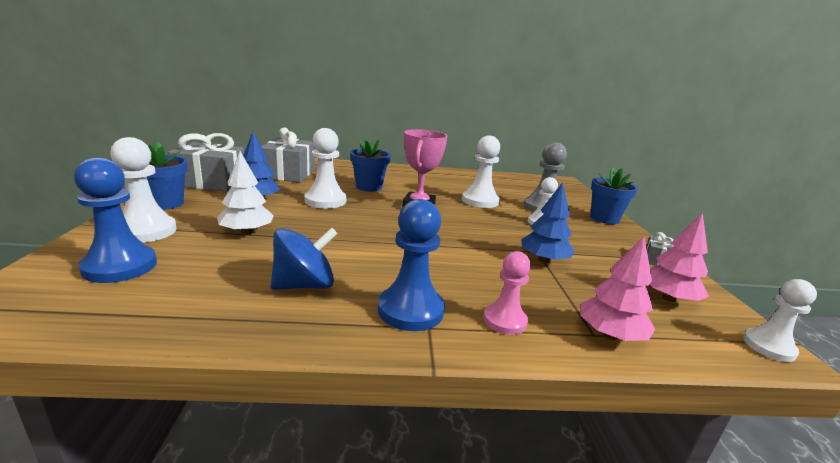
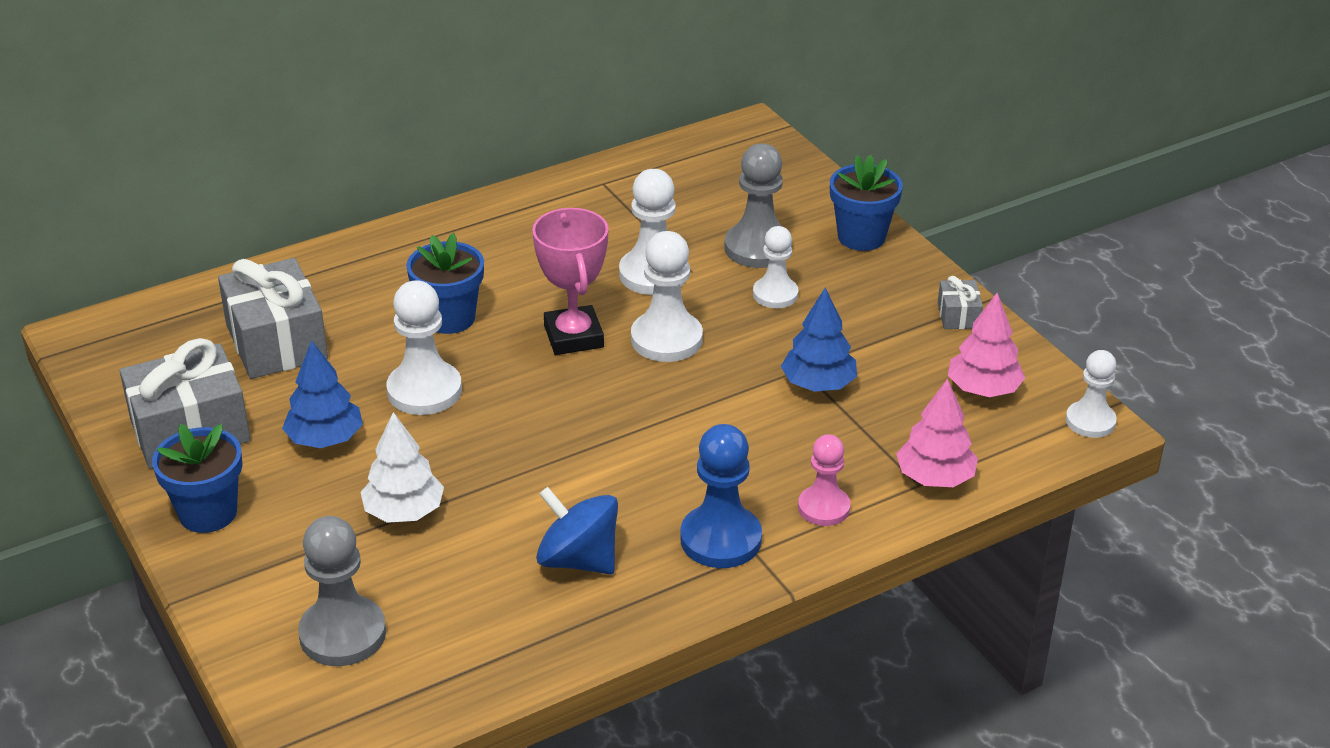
camera: 25 degrees left, 15 degrees up
blue pawn [74,157,157,283] -> grey pawn [298,516,386,666]
white pawn [110,137,177,243] -> white pawn moved to [631,231,703,362]
blue spinning top [271,227,338,290] -> blue spinning top turned 90 degrees counterclockwise [536,487,618,574]

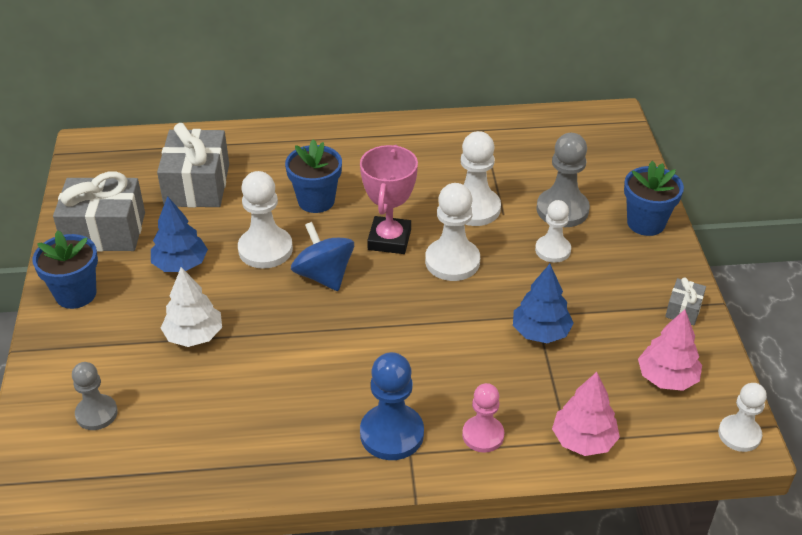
camera: 25 degrees right, 5 degrees up
grey pawn [298,516,386,666] -> grey pawn [72,362,118,430], size x0.65
blue spinning top [536,487,618,574] -> blue spinning top moved to [291,222,354,291]

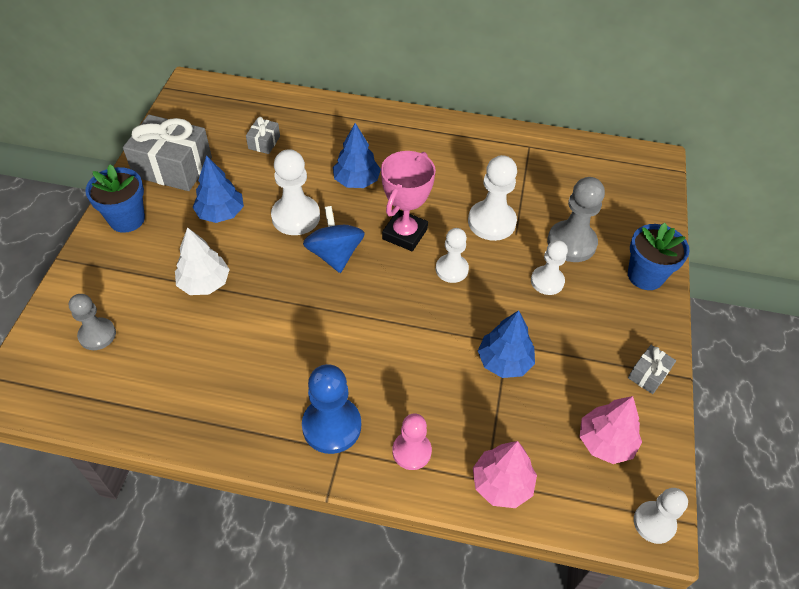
camera: 15 degrees right, 10 degrees up
grey gift [157,123,229,208] -> grey gift [246,117,280,154], size x0.47
blue flower pot [285,139,342,213] -> blue tree [333,123,381,188]
white pawn [425,183,480,281] -> white pawn [436,228,469,283], size x0.65

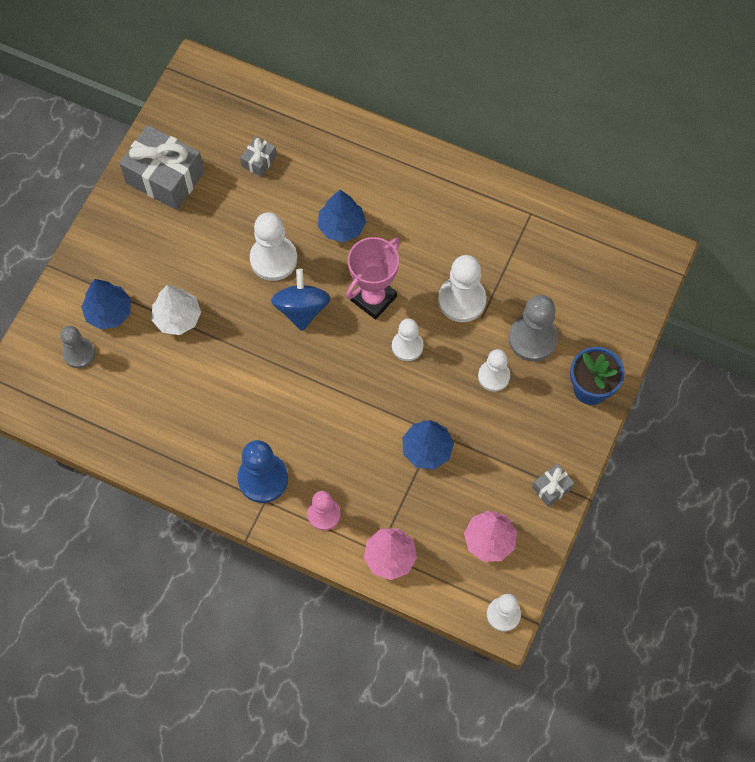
camera: 15 degrees right, 15 degrees up
blue flower pot [85,164,145,233] -> none
blue tree [192,155,244,223] -> blue tree moved to [81,279,131,330]

